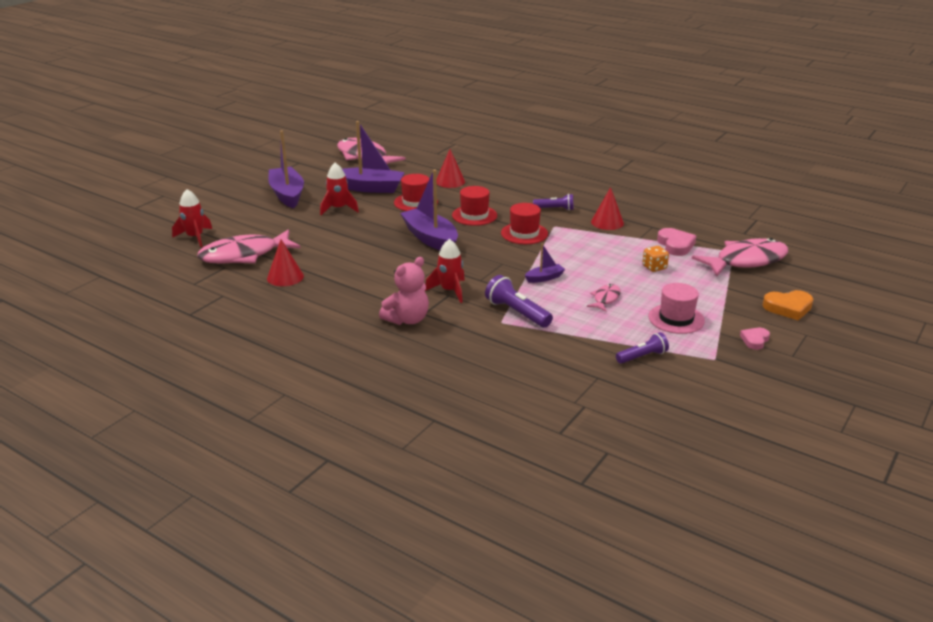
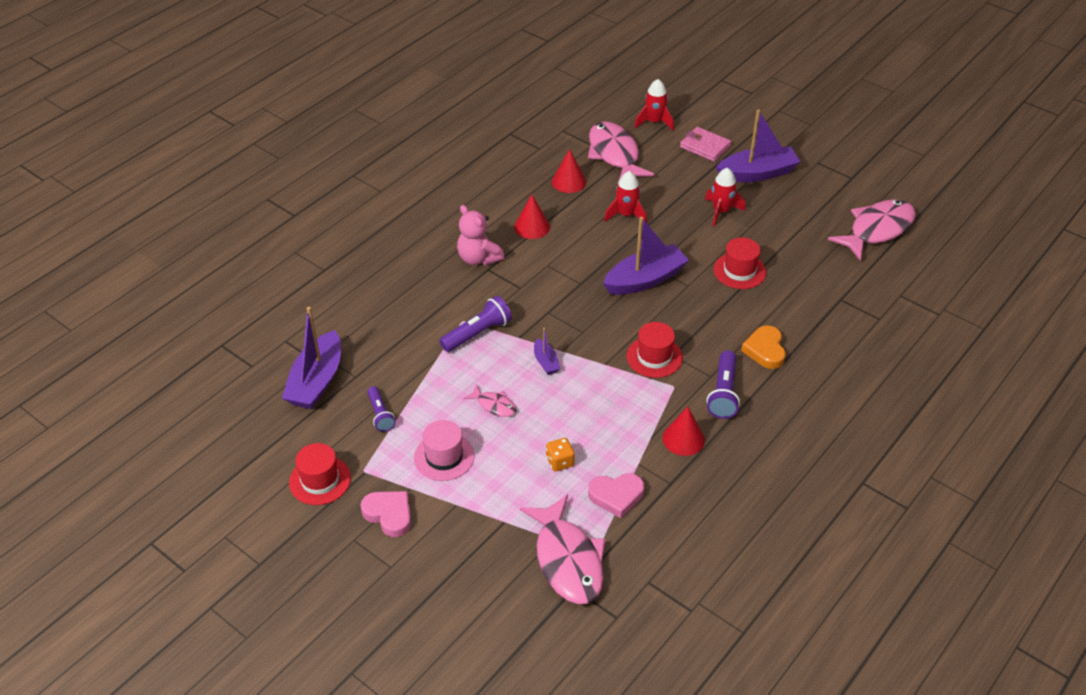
camera: 95 degrees right, 15 degrees up
purple boat [342,121,405,193] -> purple boat moved to [282,307,341,409]
red rocket [425,239,465,303] -> red rocket moved to [604,171,647,223]
red cone [437,149,465,188] -> red cone moved to [514,194,550,239]
red hat [452,186,497,226] -> red hat moved to [289,443,351,505]
purple flashlight [533,194,574,210] -> purple flashlight [707,350,740,419], size x1.50
pink heart [740,328,770,350] -> pink heart [361,491,411,537], size x1.59
orange heart [763,290,813,320] -> orange heart moved to [741,325,786,369]
none -> pink wallet [680,127,731,162]

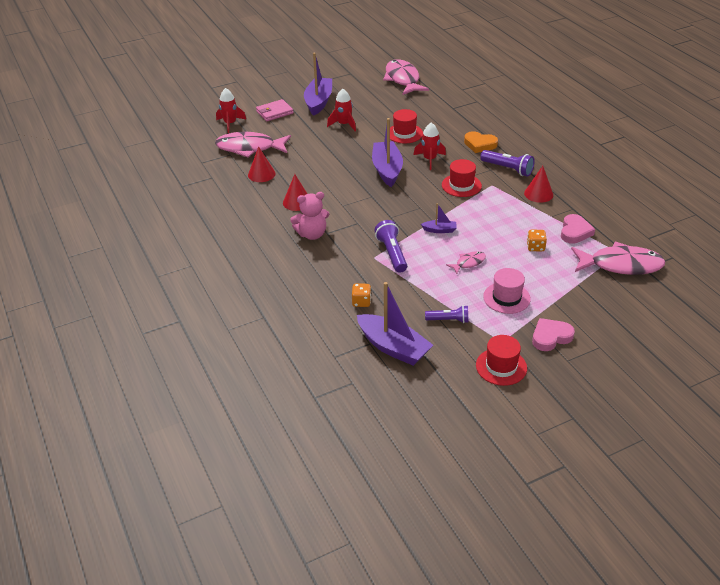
camera: 65 degrees left, 5 degrees down
red rocket [604,171,647,223] -> red rocket moved to [414,122,446,170]
none -> orange dice [352,283,371,307]

